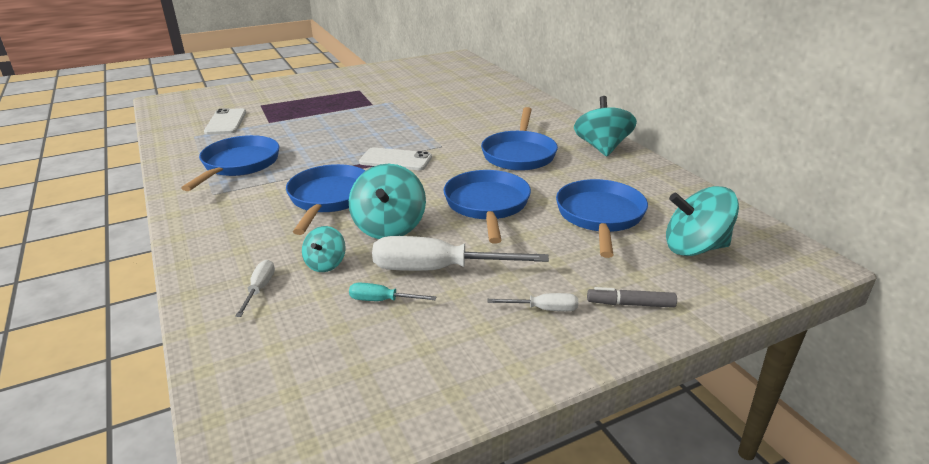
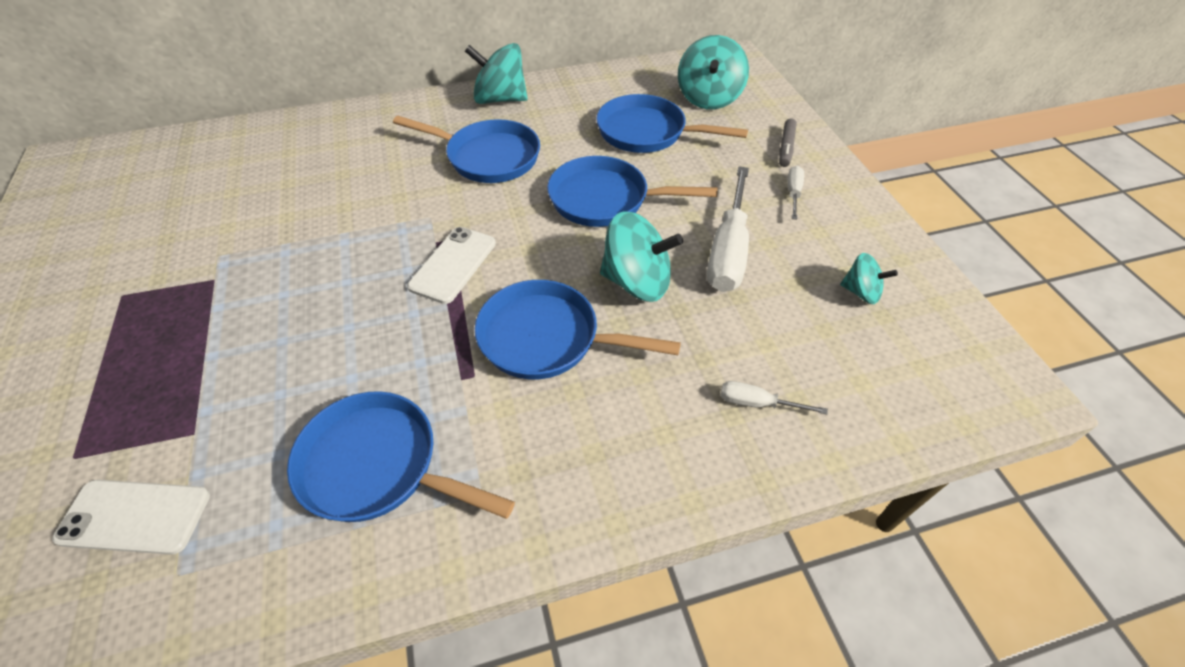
camera: 80 degrees left, 20 degrees up
turquoise spinning top [302,226,346,272] -> turquoise spinning top moved to [840,253,898,304]
turquoise screwdriver [349,283,437,301] -> none

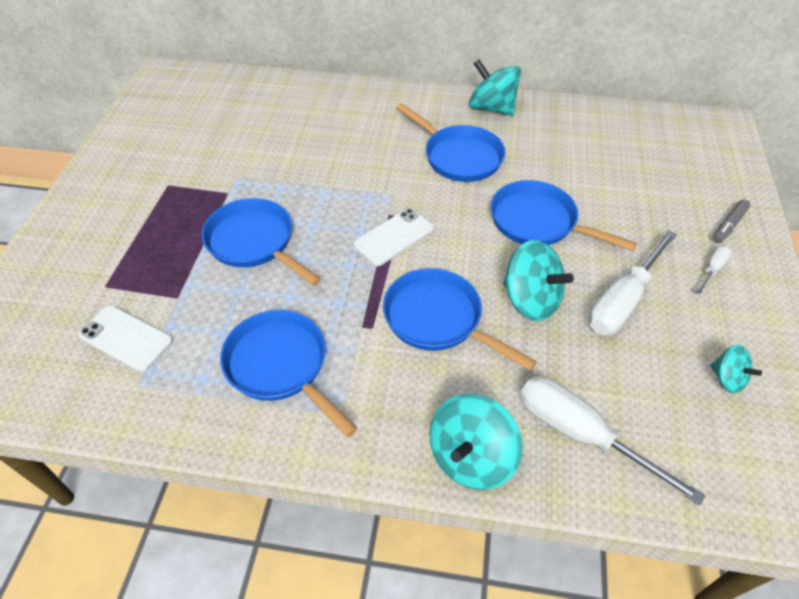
camera: 25 degrees right, 0 degrees up
blue pan [596,94,748,153] -> blue pan moved to [202,198,321,286]
turquoise spinning top [678,35,749,109] -> turquoise spinning top moved to [429,393,523,490]
white screwdriver [721,381,828,414] -> white screwdriver [520,376,705,505], size x2.11

